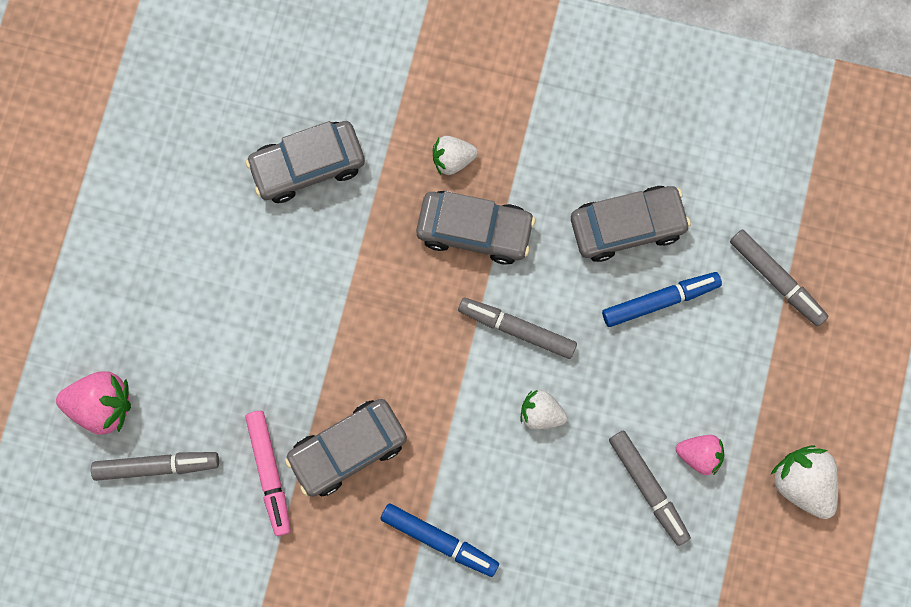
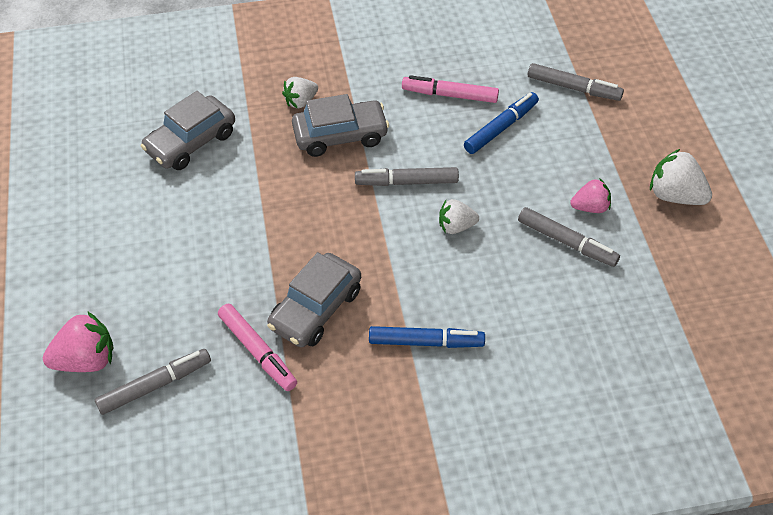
camera: 25 degrees left, 25 degrees down
grey car [571,186,691,262] -> pink marker [402,75,499,103]

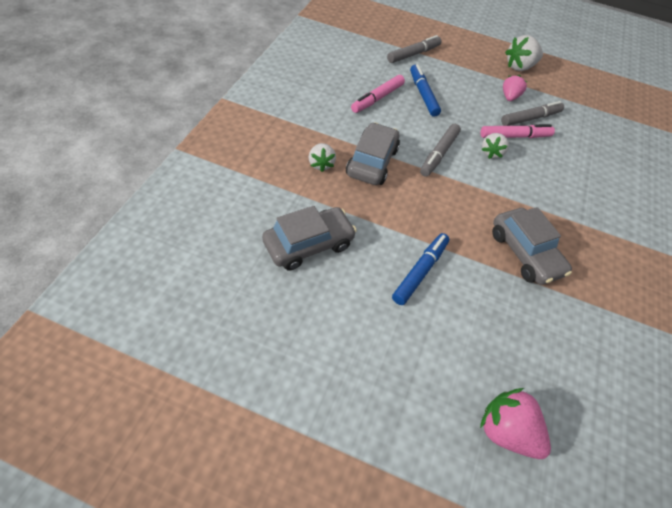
camera: 65 degrees left, 0 degrees up
pink strawberry [43,311,113,372] -> pink strawberry turned 60 degrees counterclockwise [480,388,551,459]
grey marker [95,349,211,415] -> none
grey car [141,91,235,170] -> grey car turned 105 degrees counterclockwise [262,206,357,270]
pink marker [218,303,297,391] -> pink marker moved to [480,124,555,138]
blue marker [369,326,485,348] -> blue marker moved to [392,233,449,305]

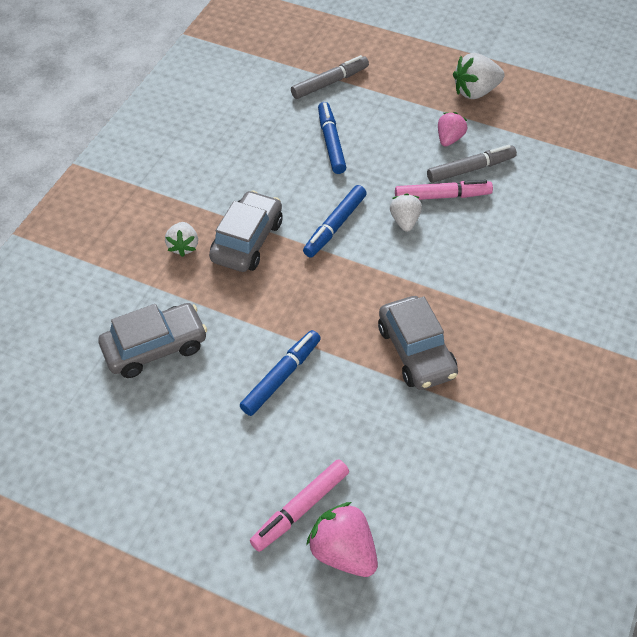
camera: 10 degrees right, 0 degrees up
pink marker [351,75,405,113] -> pink marker moved to [250,459,349,552]
grey marker [420,124,461,177] -> blue marker [303,185,367,257]
white strawberry [481,133,509,159] -> white strawberry turned 150 degrees clockwise [390,194,422,232]

